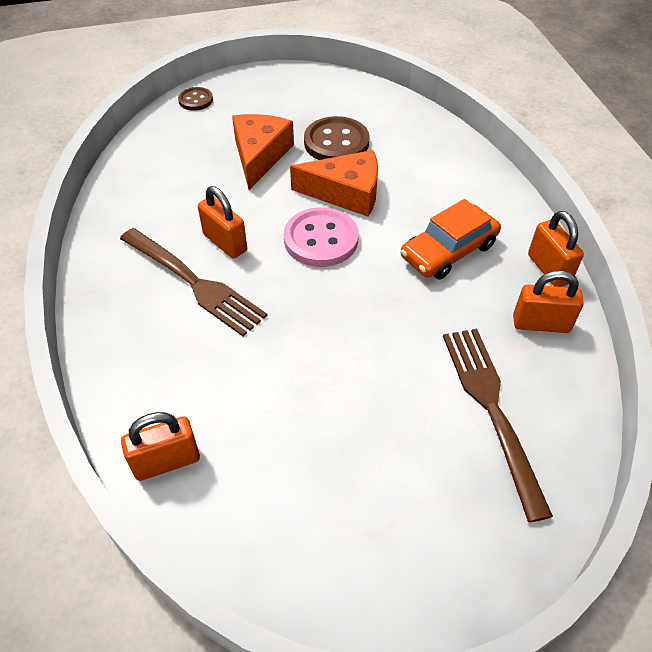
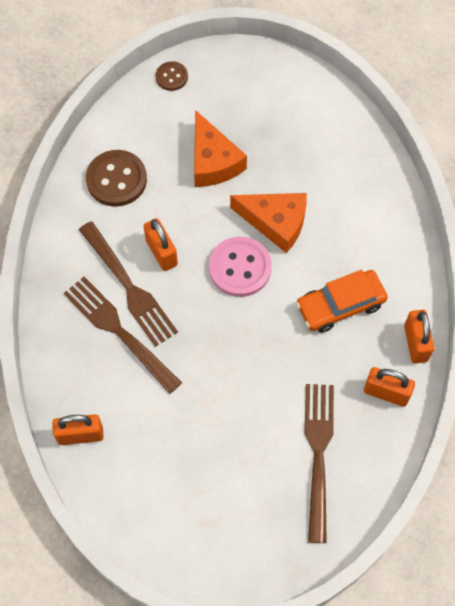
camera: 15 degrees right, 15 degrees up
orange cheese [232,114,294,190] -> orange cheese turned 135 degrees clockwise [194,110,247,187]
brown button [304,116,370,160] -> brown button moved to [86,150,147,207]
none -> brown fork [64,277,182,394]

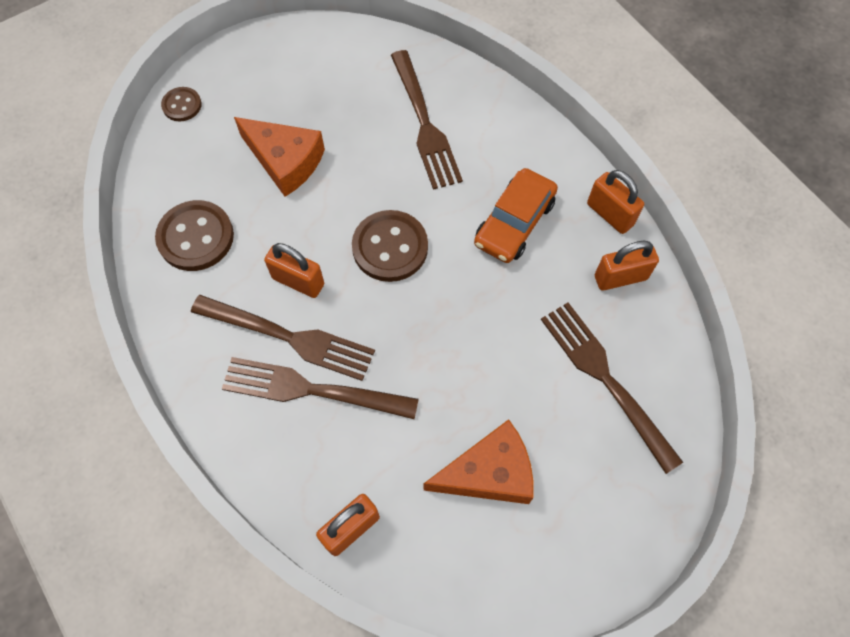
camera: 35 degrees left, 0 degrees up
pink button [209,237,272,297] -> brown button [352,210,428,282]
orange cheese [230,193,307,253] -> orange cheese moved to [424,419,534,504]
none -> brown fork [391,50,463,190]

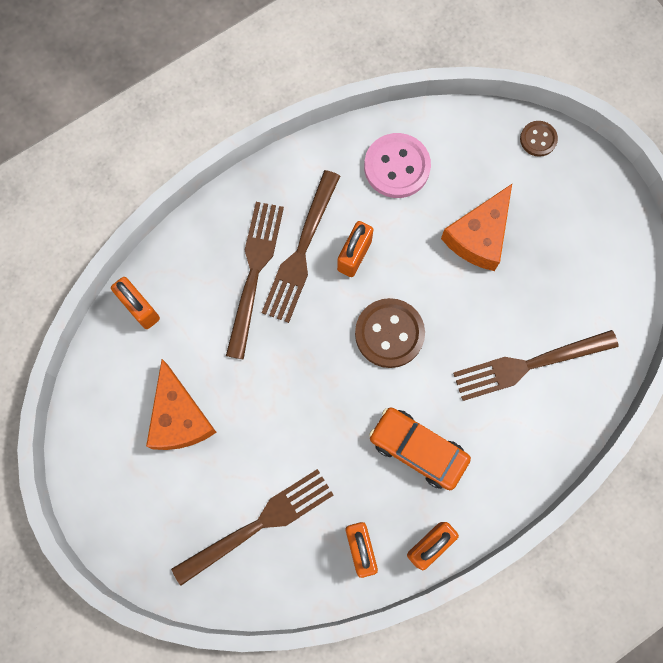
camera: 90 degrees right, 10 degrees up
brown button [155,200,234,271] -> pink button [364,133,431,198]

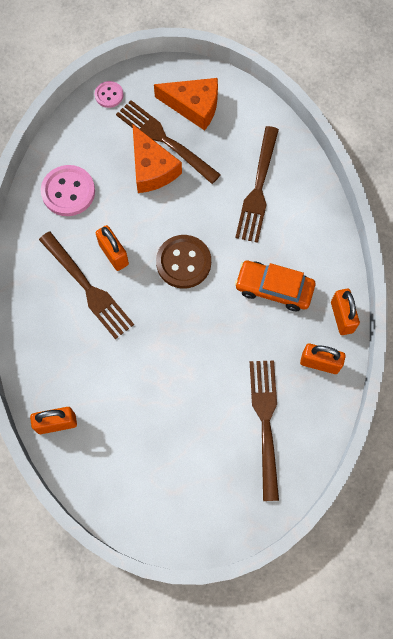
camera: 60 degrees left, 5 degrees down
orange cheese [146,359,217,450] -> orange cheese moved to [154,78,218,130]
brown fork [226,202,284,359] -> brown fork moved to [116,100,221,184]
orange car [369,407,471,490] -> orange car turned 45 degrees clockwise [235,261,315,311]
brown button [520,121,558,157] -> pink button [95,81,123,108]

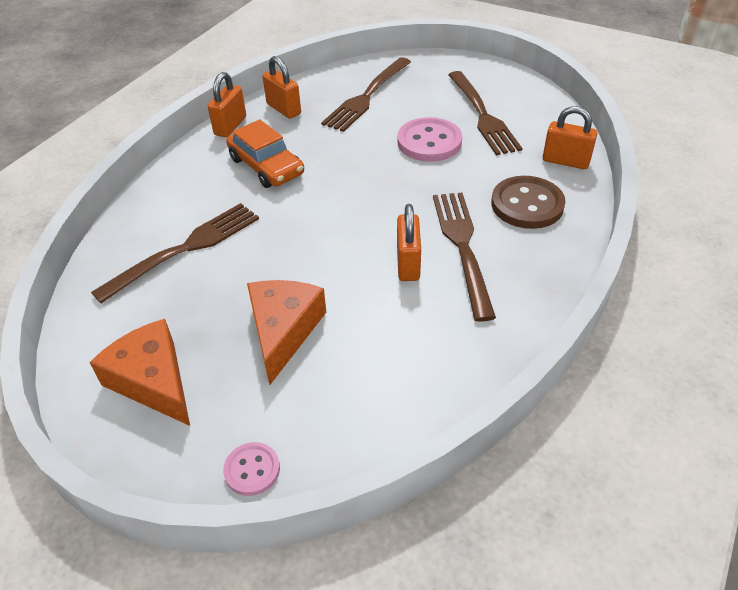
camera: 145 degrees left, 25 degrees down
pink button [41,165,95,216] -> pink button moved to [397,117,462,162]
brown fork [116,100,221,184] -> brown fork moved to [448,71,523,155]
brown button [156,235,211,289] -> brown button moved to [491,176,566,229]

